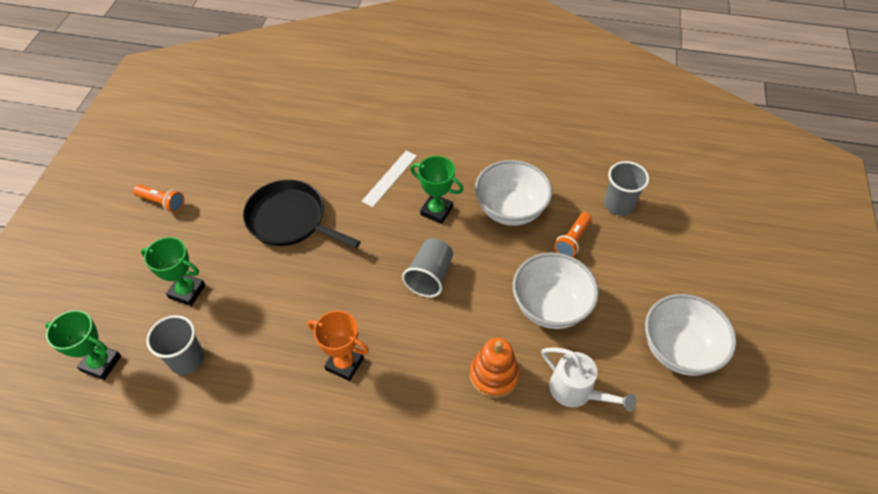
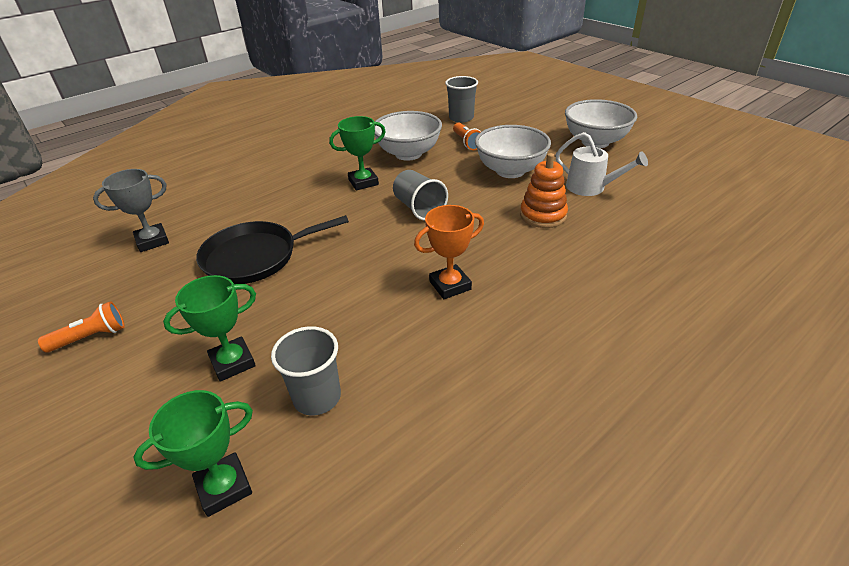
camera: 50 degrees left, 15 degrees down
white ruler [361,151,417,207] -> none
white watering can [541,348,636,412] -> white watering can turned 45 degrees clockwise [555,132,648,196]
none -> grey trophy [93,169,169,252]

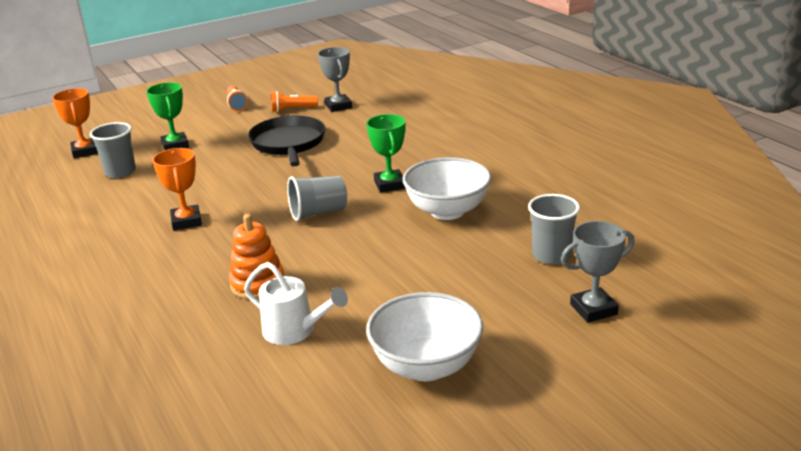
camera: 100 degrees right, 10 degrees down
green trophy [133,390,253,517] -> orange trophy [52,88,98,158]
orange flashlight [453,123,481,150] -> orange flashlight moved to [271,91,318,112]
white bowl [475,125,551,178] -> none
white watering can [555,132,648,196] -> white watering can turned 105 degrees counterclockwise [244,262,348,345]
none -> grey trophy [561,221,635,323]

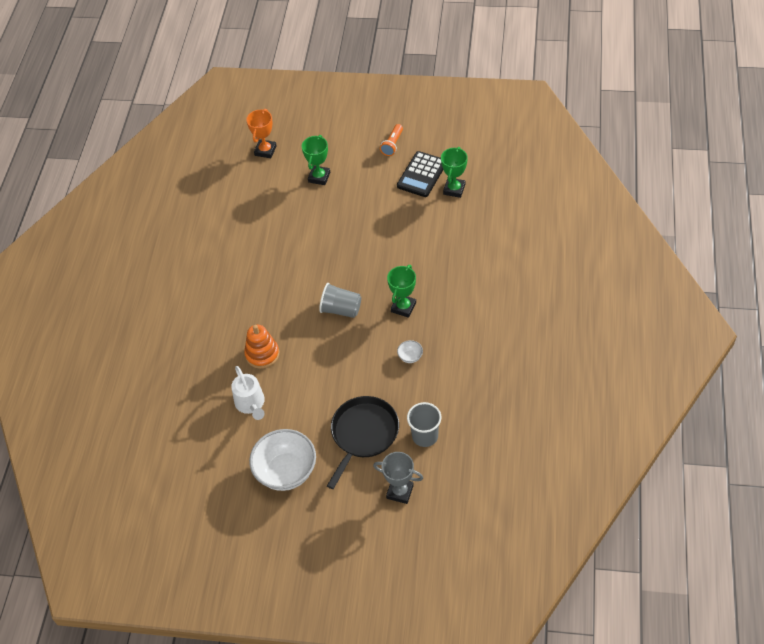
camera: 40 degrees right, 25 degrees up
grey cup [90,122,136,178] -> none
orange trophy [152,148,202,230] -> none
black pan [248,116,325,166] -> black pan moved to [327,396,399,489]
orange flashlight [271,91,318,112] -> black calculator [397,151,443,197]
grey trophy [318,47,352,112] -> green trophy [441,147,468,198]
white bowl [403,157,491,220] -> white bowl [397,340,423,363], size x0.41

